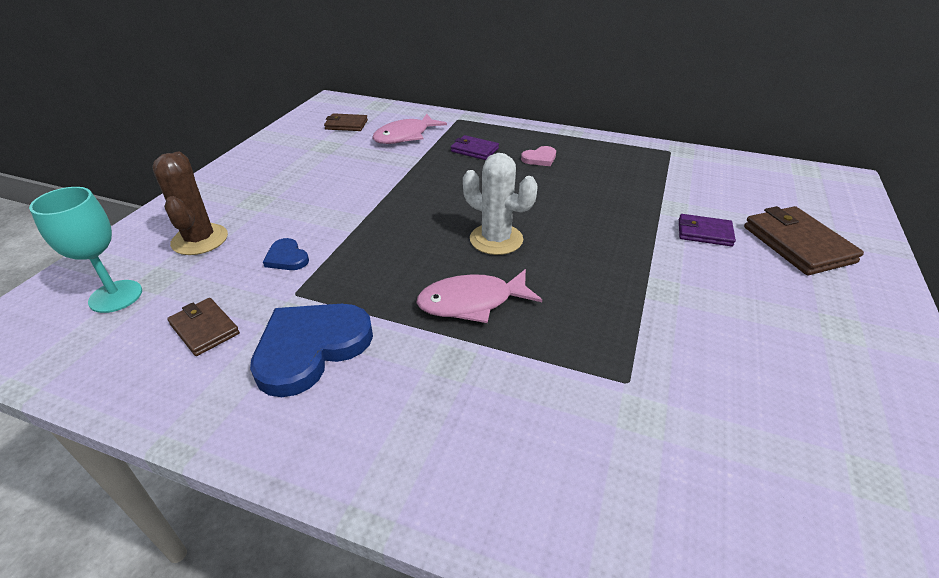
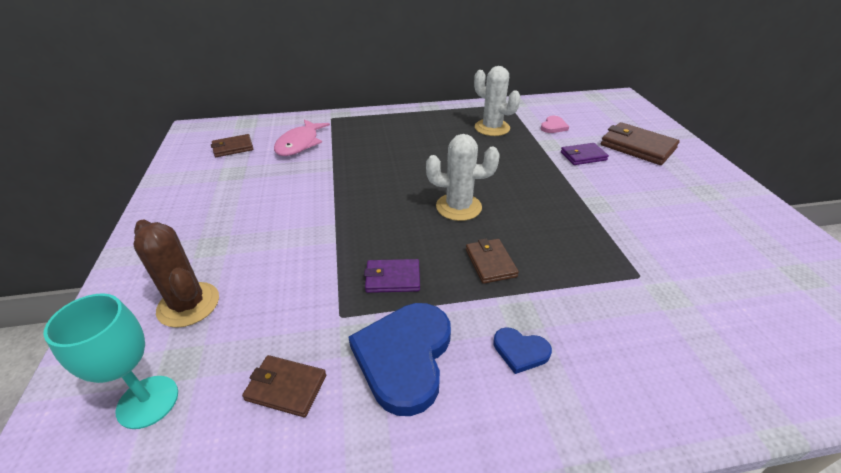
camera: 30 degrees left, 0 degrees up
blue heart [263,238,309,270] -> blue heart moved to [493,327,552,374]
pink fish [417,269,542,323] -> brown wallet [466,238,519,284]
purple wallet [451,135,499,160] -> purple wallet moved to [364,259,420,293]
pink heart [521,146,556,166] -> pink heart moved to [541,116,569,133]
none -> white cactus [474,66,521,136]

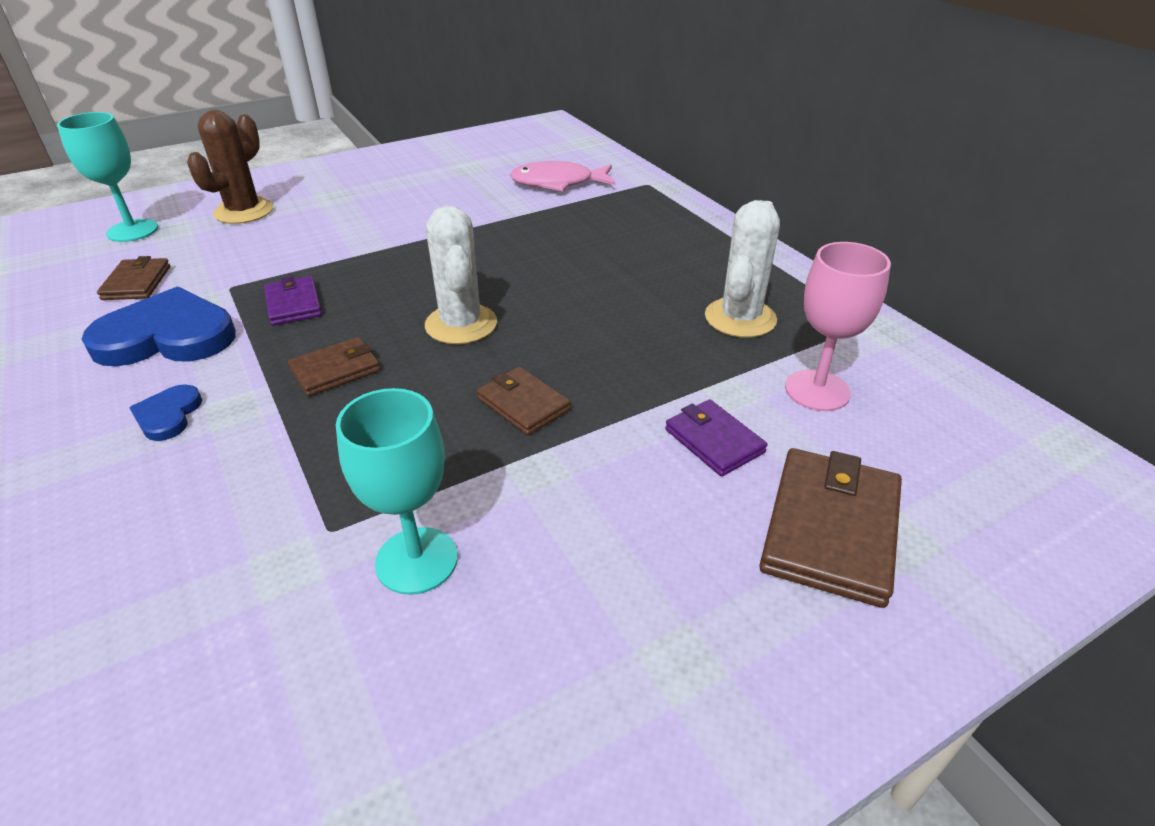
camera: 70 degrees right, 0 degrees up
brown wallet [211,134,253,157] -> brown wallet moved to [477,367,571,435]
pink heart [541,116,569,133] -> pink goblet [785,242,891,411]
none -> turquoise goblet [336,388,458,595]

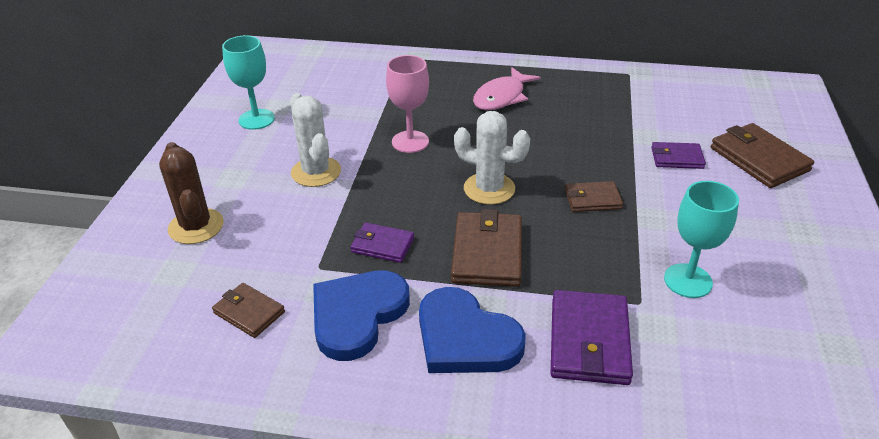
camera: 50 degrees left, 0 degrees up
turquoise goblet [57,112,158,242] -> turquoise goblet moved to [222,36,275,130]
blue heart [129,384,202,441] -> blue heart [419,287,526,373], size x2.08
brown wallet [288,337,380,397] -> brown wallet [451,209,522,287], size x1.68
pink fish [510,161,616,191] -> pink fish moved to [473,67,541,110]
white cactus [705,200,780,338] -> white cactus moved to [290,93,341,187]
pink goblet [785,242,891,411] -> pink goblet moved to [386,55,429,153]
none -> purple wallet [551,290,633,385]

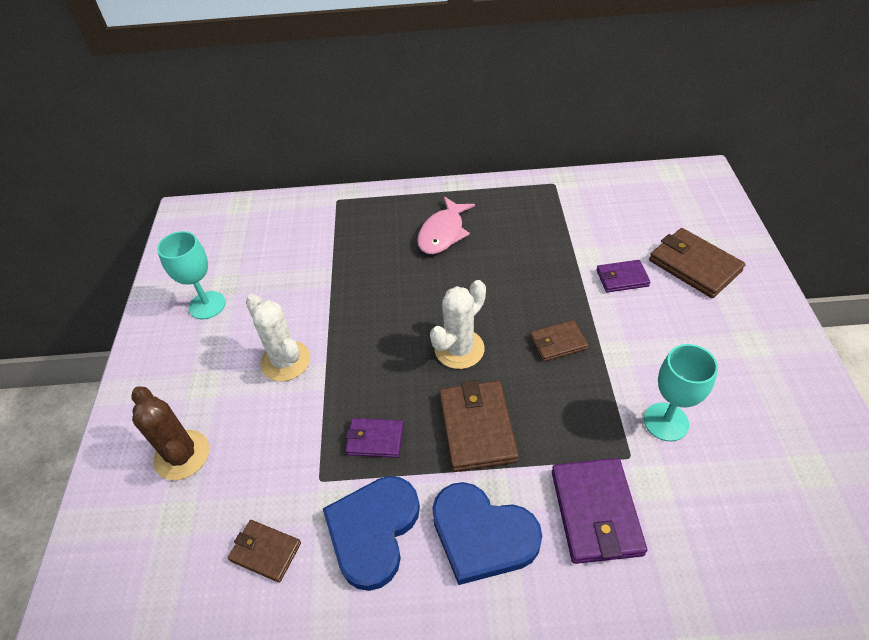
camera: 10 degrees left, 10 degrees up
pink goblet [386,55,429,153] -> none
white cactus [454,111,530,205] -> white cactus turned 60 degrees counterclockwise [430,280,486,369]

